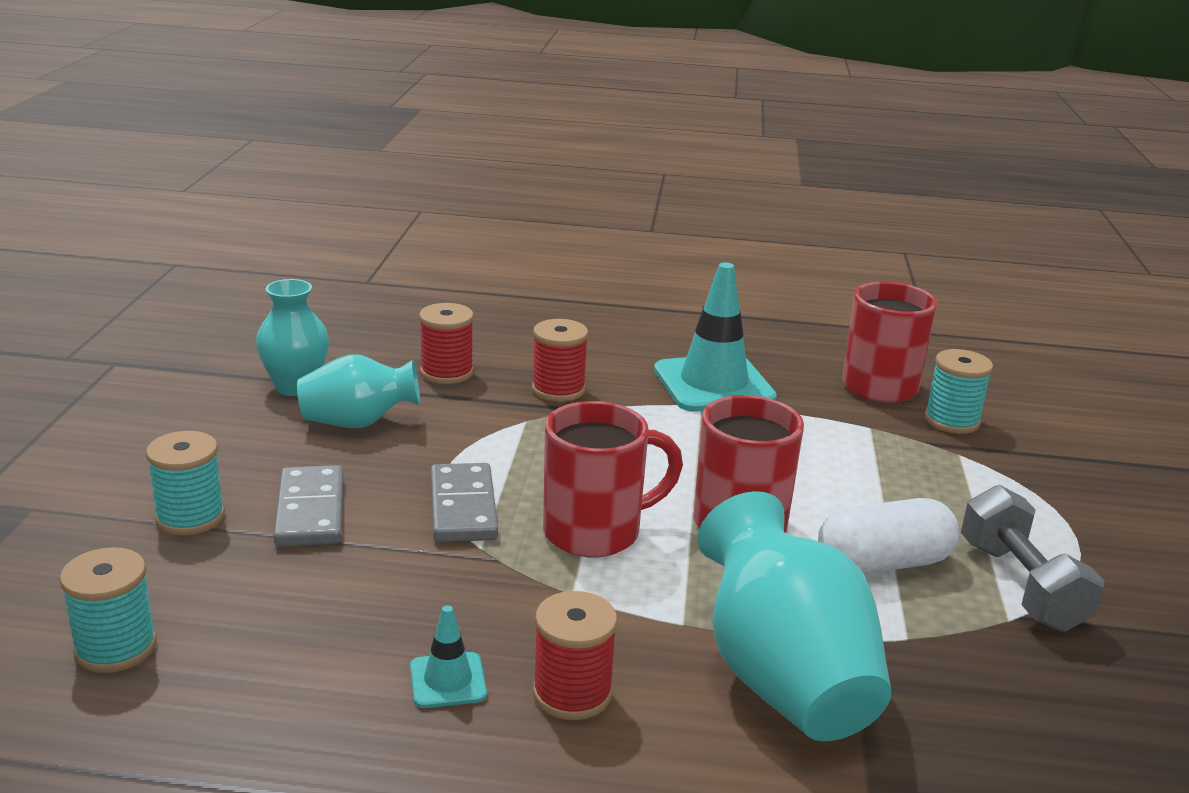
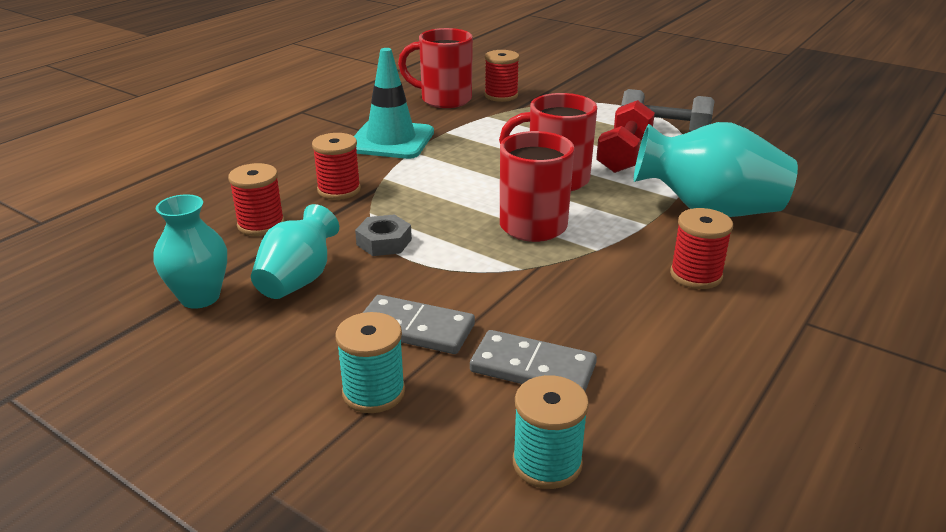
camera: 60 degrees left, 5 degrees up
turquoise traffic cone [410,605,487,708] -> none
grey domino [431,463,498,542] -> grey domino moved to [470,330,597,391]
white capsule [818,498,959,574] -> red dumbbell [596,100,655,173]
turquoise spool [924,349,993,434] -> red spool [484,50,519,102]
none -> grey nut [355,215,412,256]

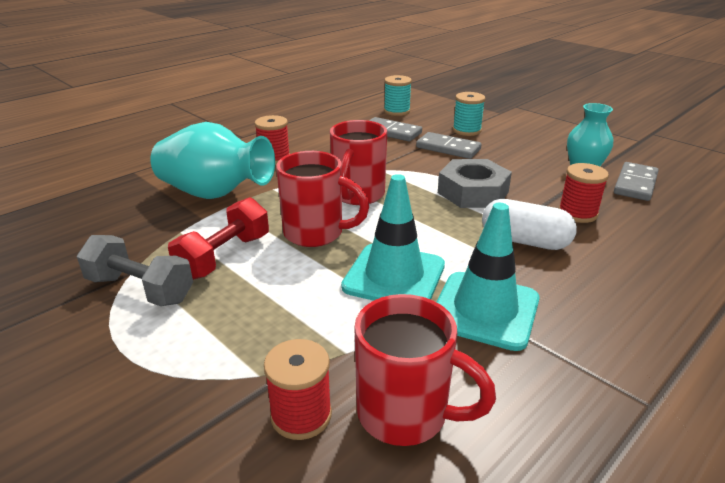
camera: 170 degrees left, 0 degrees up
turquoise vase [251,204,339,299] -> none
red spool [312,133,361,200] -> white capsule [482,199,577,250]
grey nut [355,215,412,256] -> grey nut [438,159,512,208], size x1.74
none -> turquoise traffic cone [341,174,445,301]
none -> grey domino [614,162,659,201]

